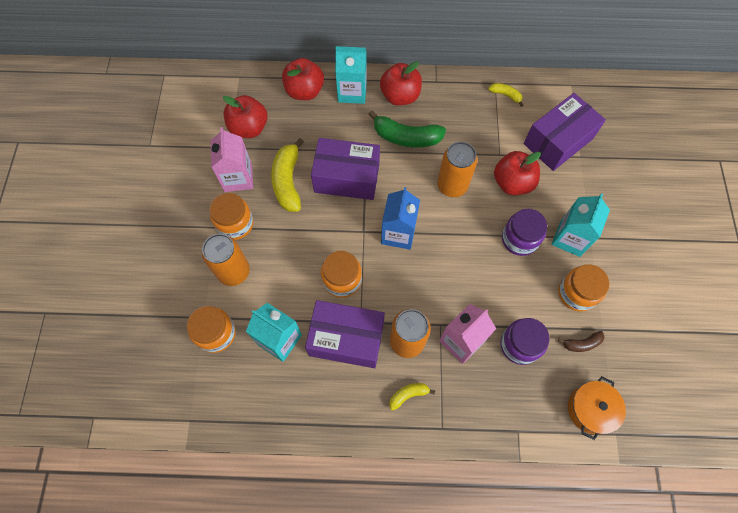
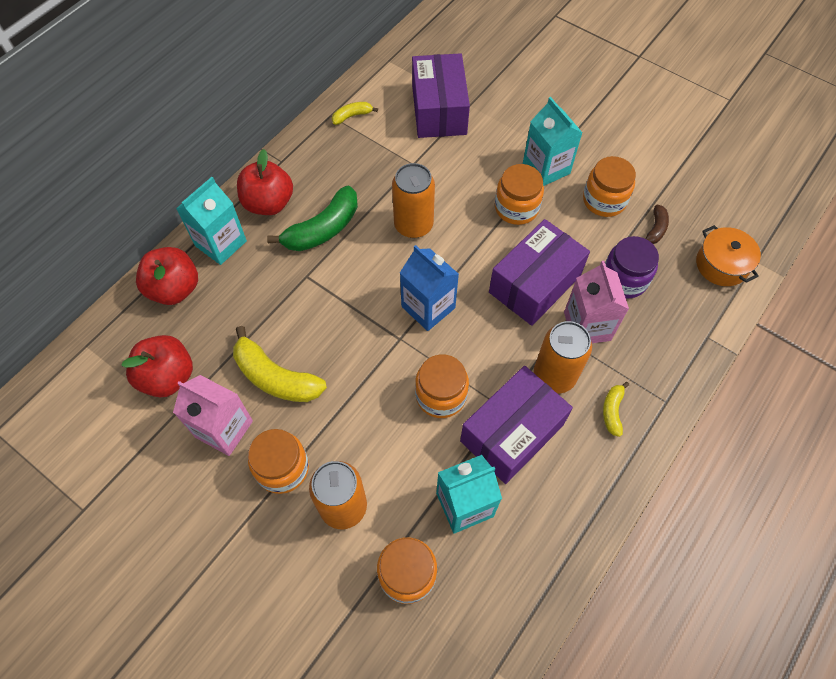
camera: 55 degrees left, 5 degrees down
purple box [311,138,380,200] -> purple box moved to [489,219,590,326]
red apple [494,151,541,195] -> none
purple jar [502,209,547,256] -> orange jar [495,164,544,225]

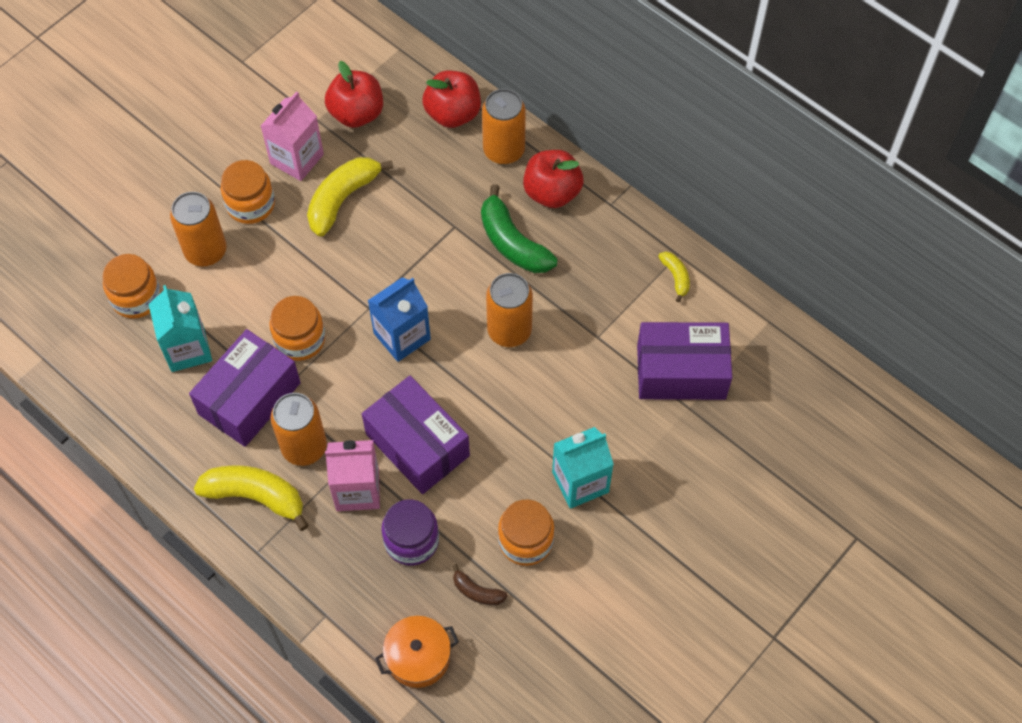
camera: 95 degrees right, 0 degrees up
turquoise carton [176,177,247,265] -> orange can [482,89,526,164]
purple box [460,366,573,484] -> purple box turned 75 degrees clockwise [189,329,301,447]
orange jar [495,164,544,225] -> none
yellow banana [603,382,629,437] -> yellow banana [194,465,309,531], size x1.97

